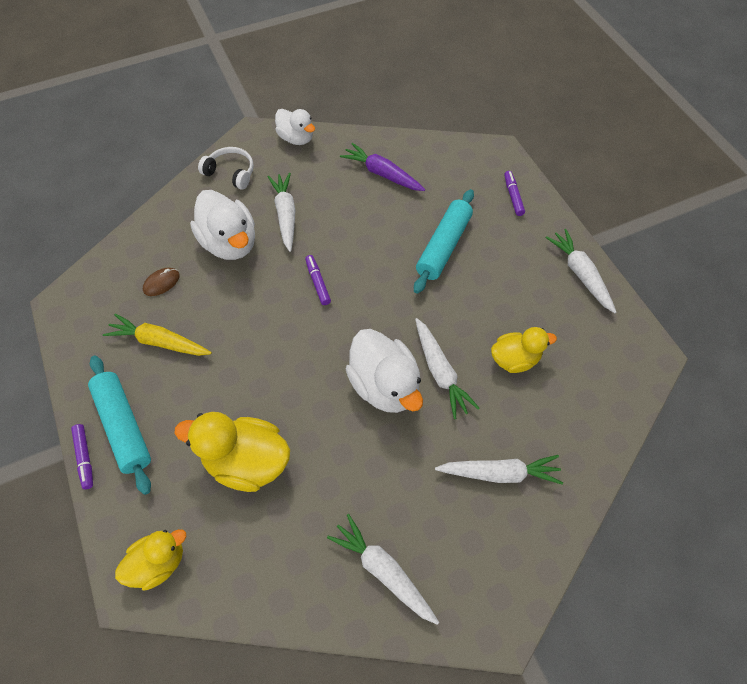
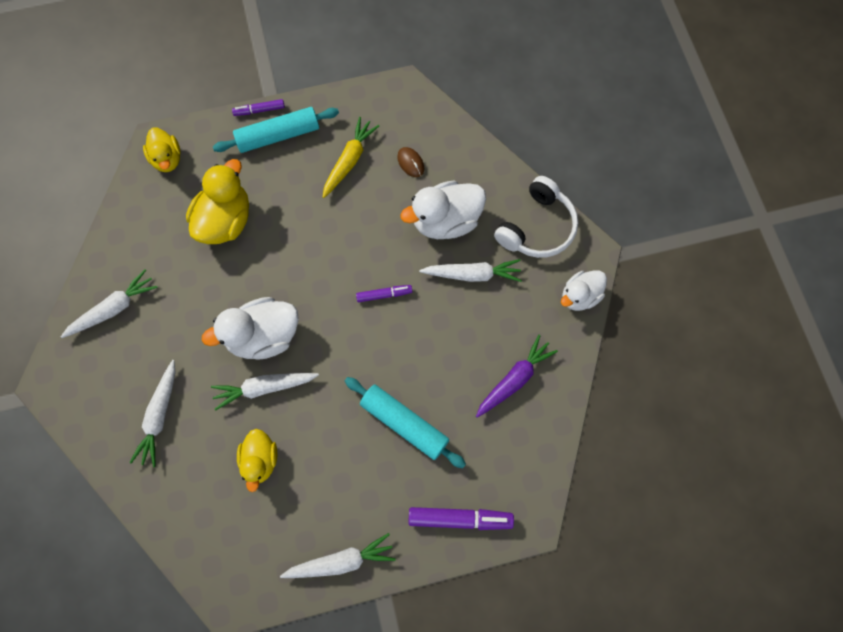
camera: 100 degrees right, 10 degrees up
white headphones [198,147,254,190] -> white headphones [494,176,578,258], size x1.50
purple marker [504,171,525,216] -> purple marker [408,507,514,530], size x1.69

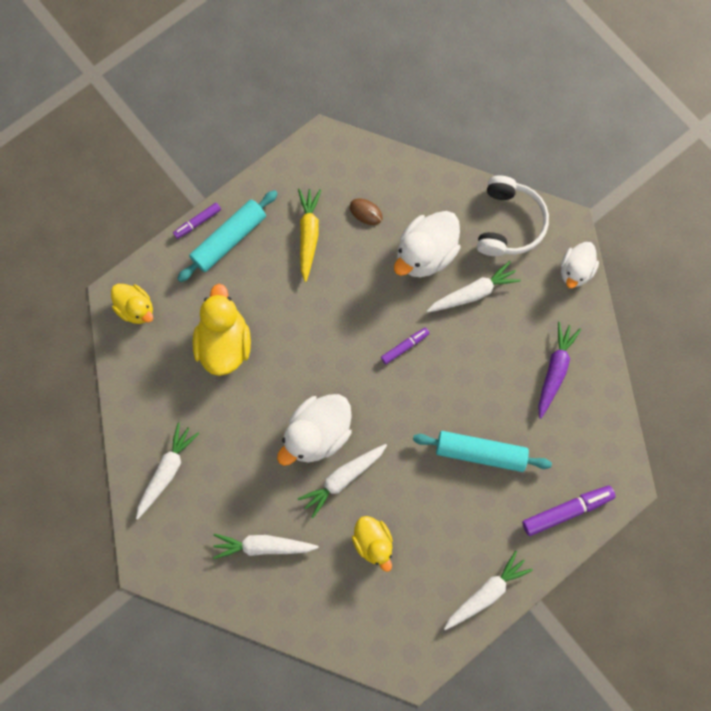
camera: 25 degrees left, 5 degrees up
white carrot [130,360,176,467] -> white carrot turned 105 degrees clockwise [213,533,319,559]

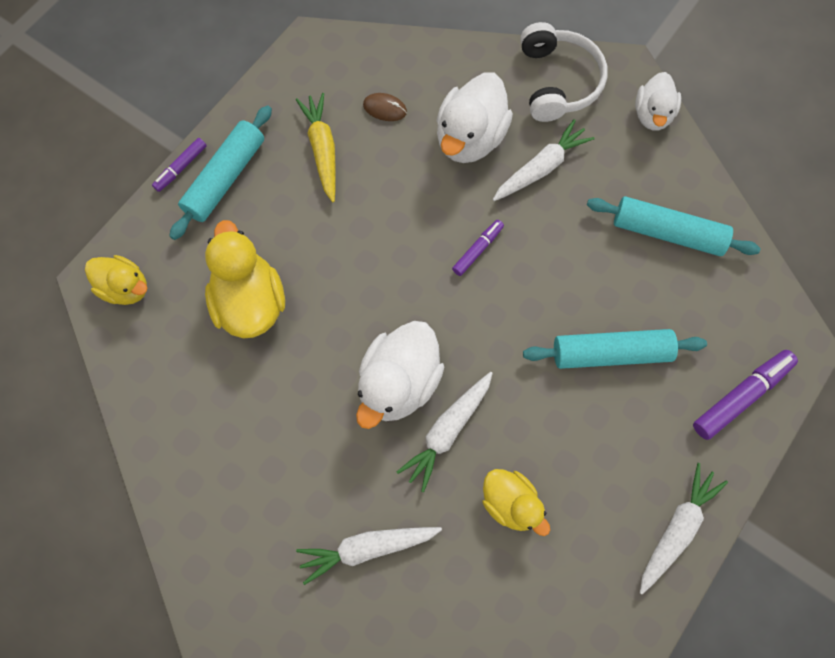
camera: 15 degrees left, 5 degrees down
white carrot [136,422,199,520] -> none
purple carrot [538,322,581,419] -> turquoise rolling pin [587,196,761,256]

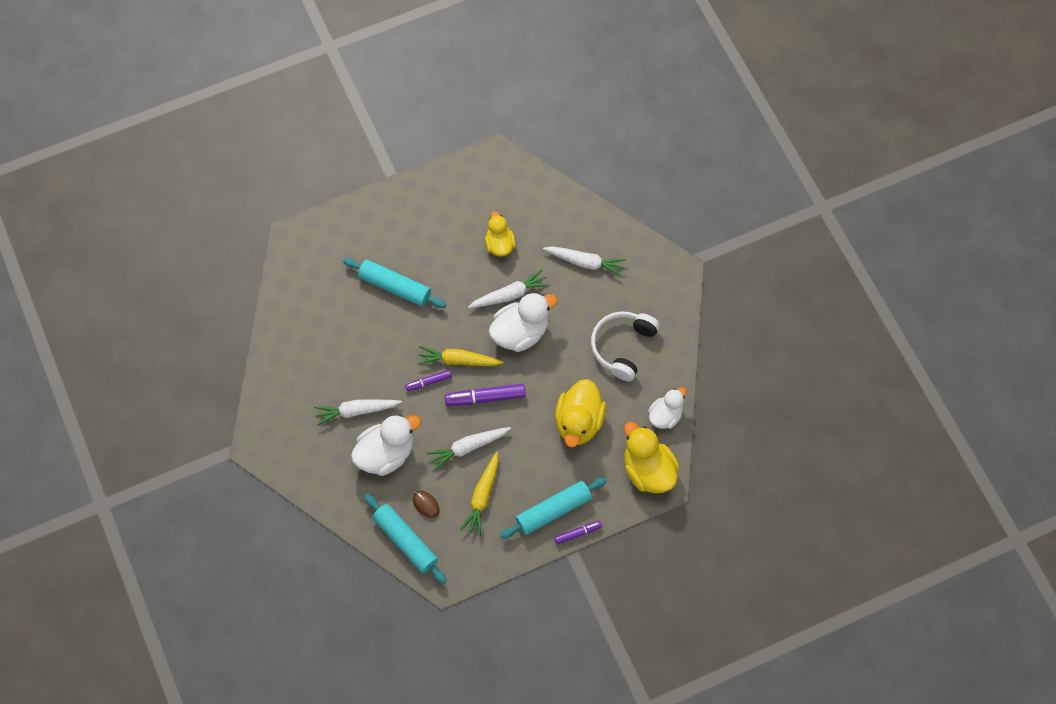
camera: 150 degrees left, 5 degrees down
yellow duck [85,255,147,305] -> yellow duck [624,422,680,493], size x1.58
white headphones [521,22,608,122] -> white headphones moved to [591,311,660,381]
turquoise rolling pin [587,196,761,256] -> turquoise rolling pin moved to [364,494,447,584]
white duck [635,72,681,130] -> white duck moved to [648,387,687,429]
white carrot [640,463,728,595] -> white carrot moved to [427,427,511,471]
purple marker [693,350,798,440] -> purple marker moved to [445,384,526,406]
none -> yellow carrot [417,346,504,366]

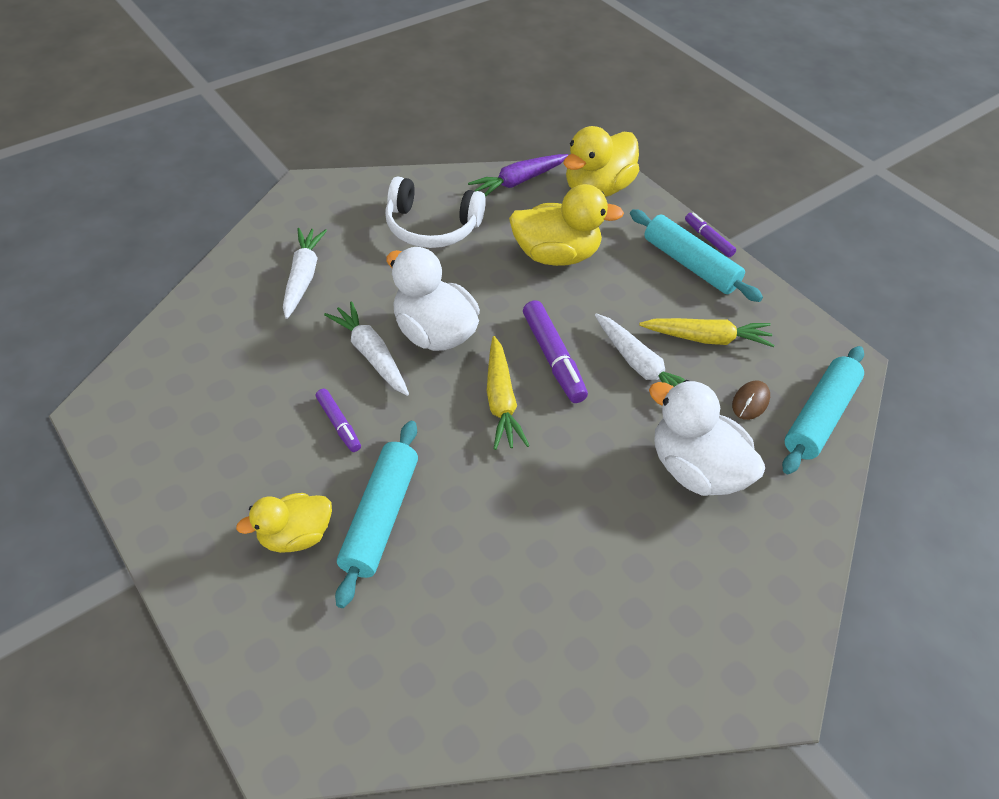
camera: 105 degrees left, 15 degrees down
white carrot [314,400,402,426] -> none
purple marker [405,370,452,391] -> purple marker moved to [316,389,361,452]
yellow duck [485,211,516,257] -> yellow duck moved to [236,493,332,553]
white duck [648,387,687,429] -> purple carrot [468,154,568,197]

